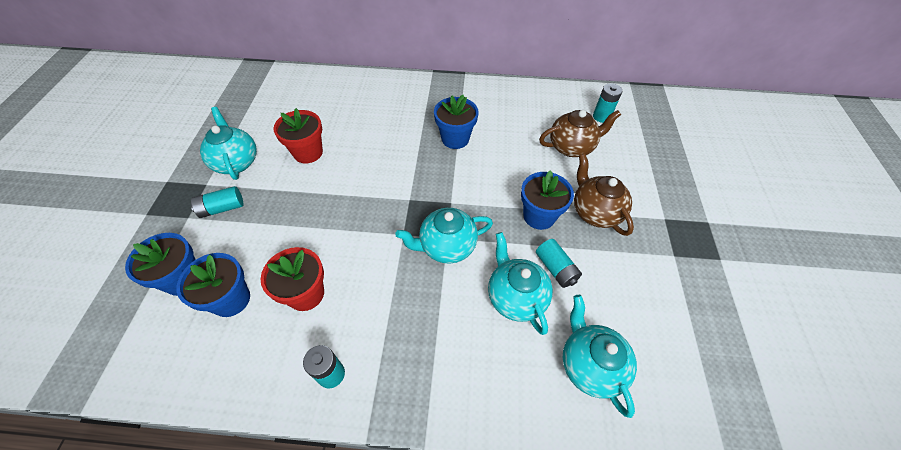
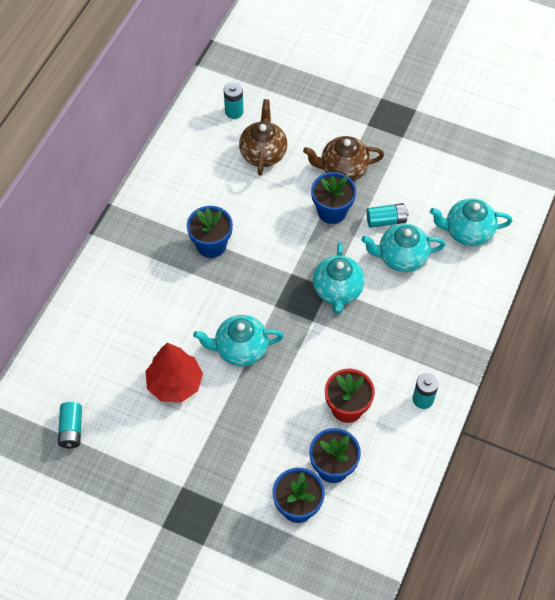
camera: 70 degrees left, 5 degrees up
turquoise battery [191,186,243,218] -> turquoise battery moved to [58,402,82,449]
turquoise teapot [200,107,257,180] -> turquoise teapot moved to [193,315,284,366]
red flower pot [273,108,323,163] -> red tree [145,343,203,402]

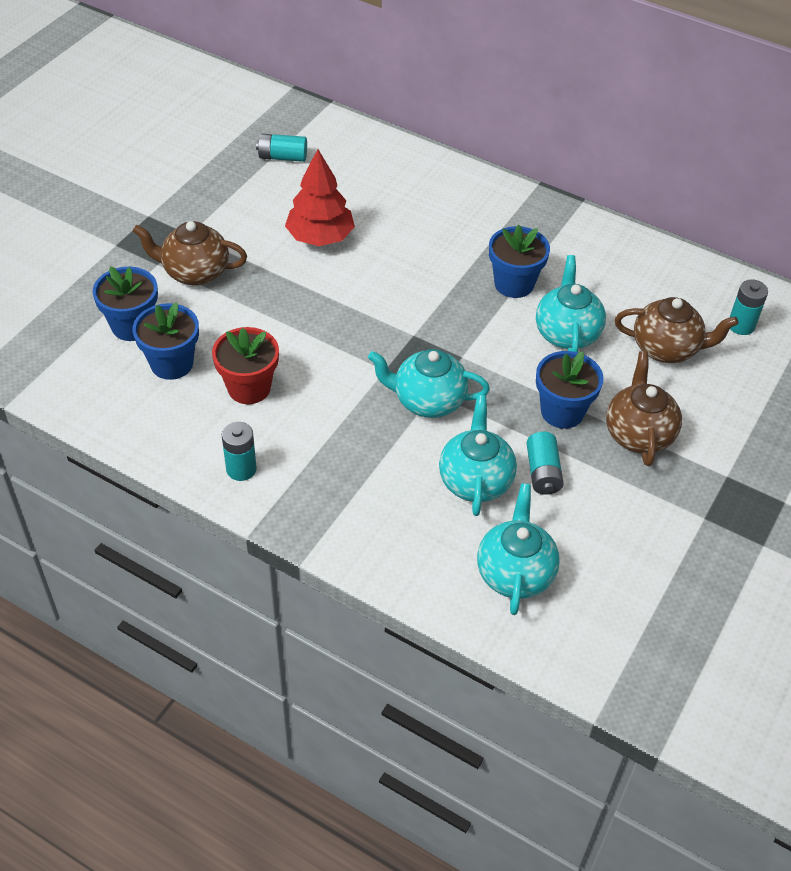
camera: 95 degrees right, 10 degrees down
turquoise teapot [193,315,284,366] -> turquoise teapot moved to [536,255,606,352]
none -> brown teapot [133,221,247,286]

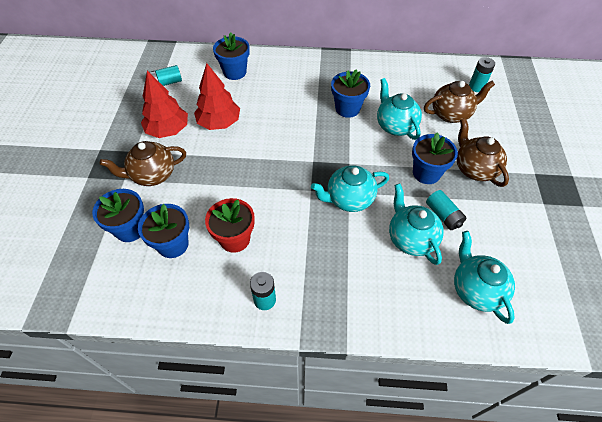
camera: 25 degrees left, 5 degrees up
none -> red tree [141,71,188,138]
none -> blue flower pot [213,33,250,80]

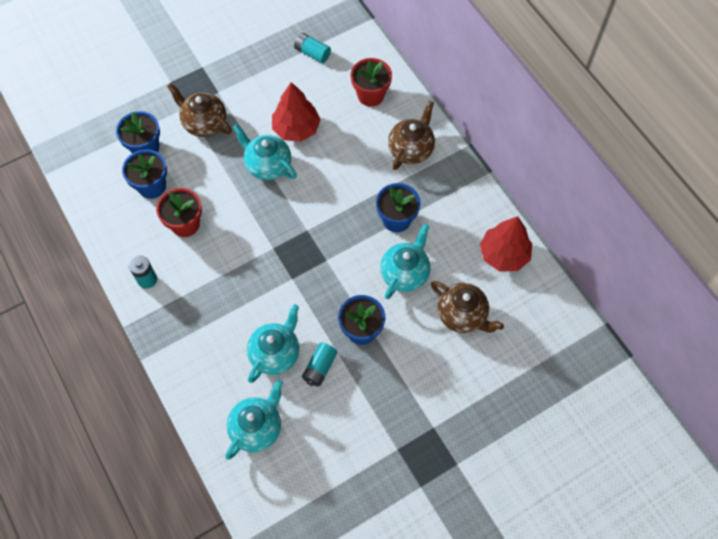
camera: 55 degrees right, 10 degrees up
red tree [141,71,188,138] -> red tree moved to [480,216,532,272]
blue flower pot [213,33,250,80] -> red flower pot [351,58,392,107]
turquoise teapot [311,165,389,212] -> turquoise teapot moved to [233,124,297,180]
brown teapot [457,118,509,187] -> brown teapot moved to [388,100,435,170]
turquoise battery [469,57,495,92] -> none

